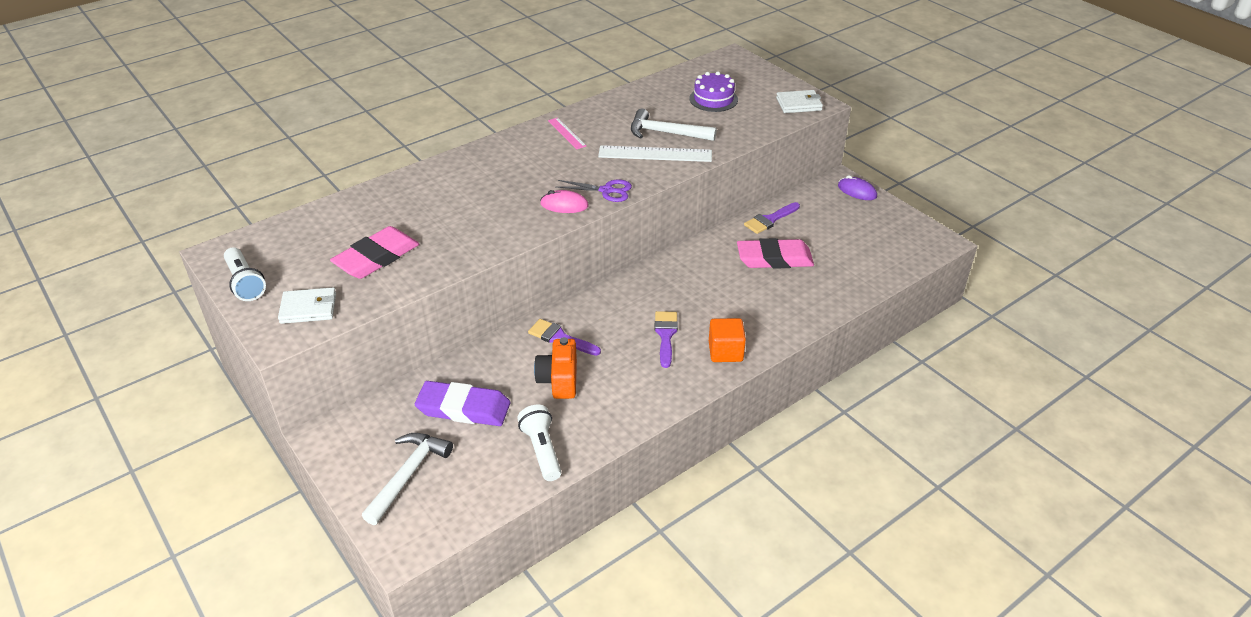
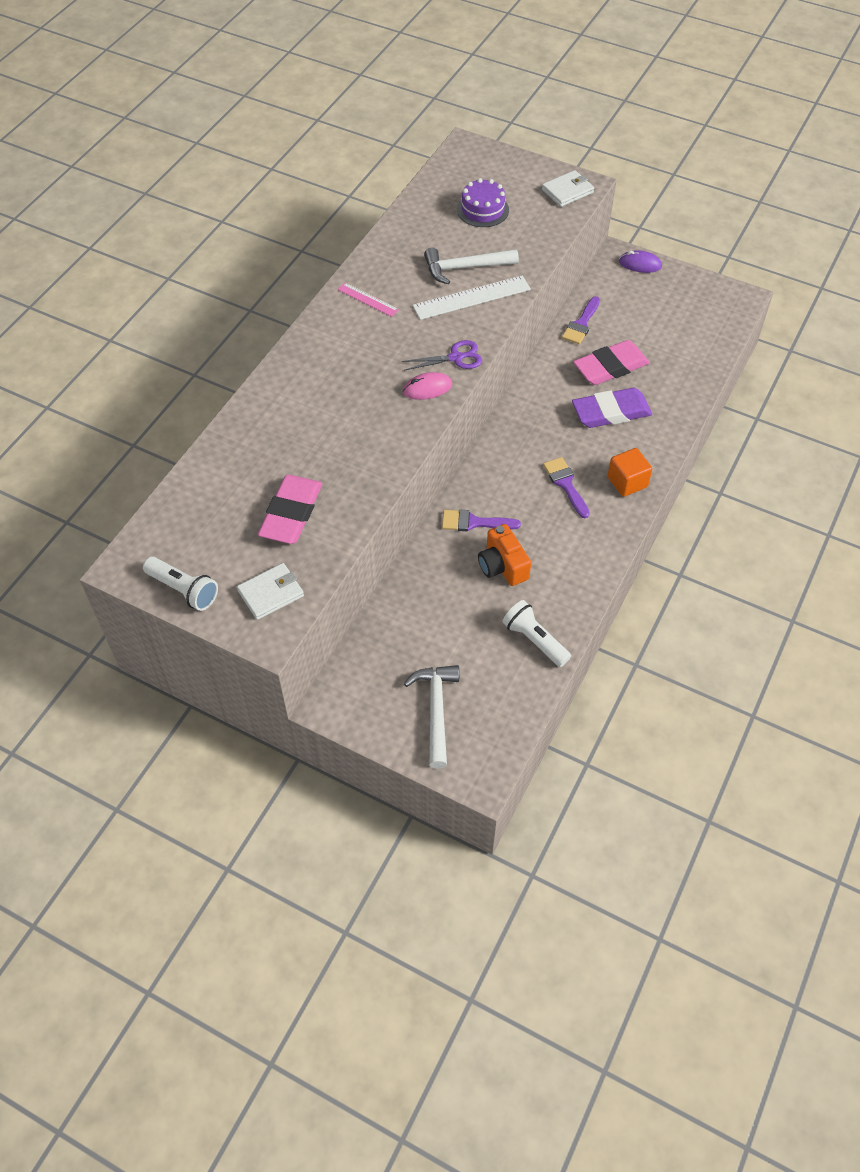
camera: 25 degrees left, 15 degrees up
purple eraser [415,381,510,426] -> purple eraser moved to [572,388,652,428]

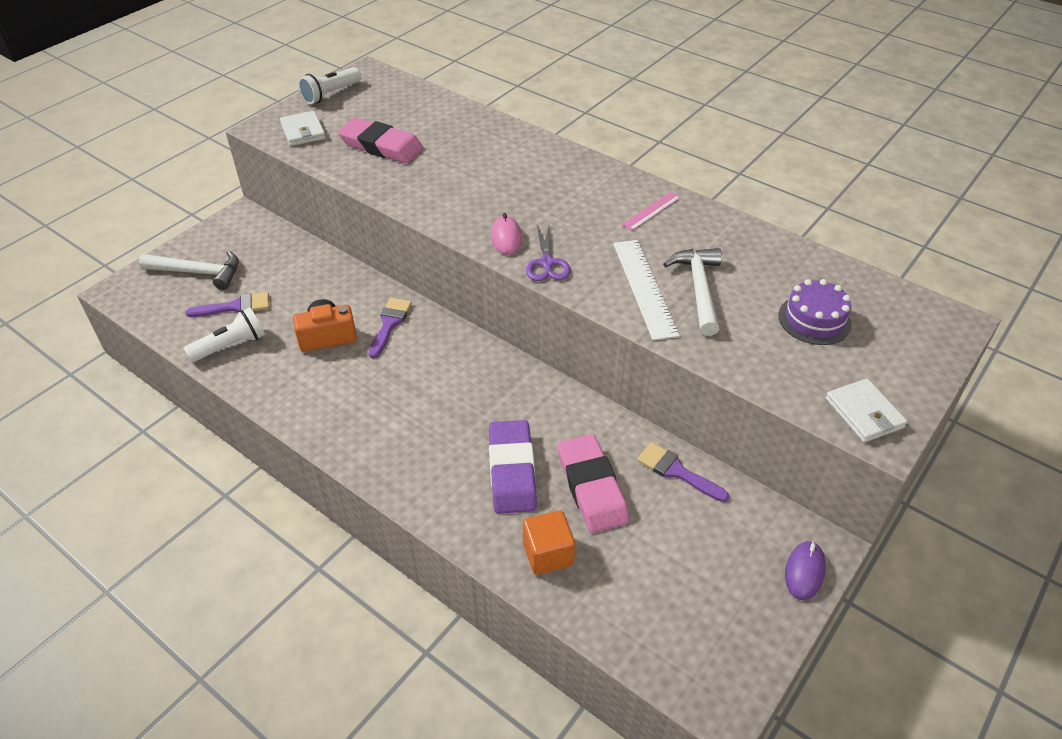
camera: 100 degrees right, 10 degrees down
purple brush [543,457,590,518] -> purple brush moved to [186,292,269,317]
orange cube [607,448,652,497] -> orange cube moved to [523,510,575,575]

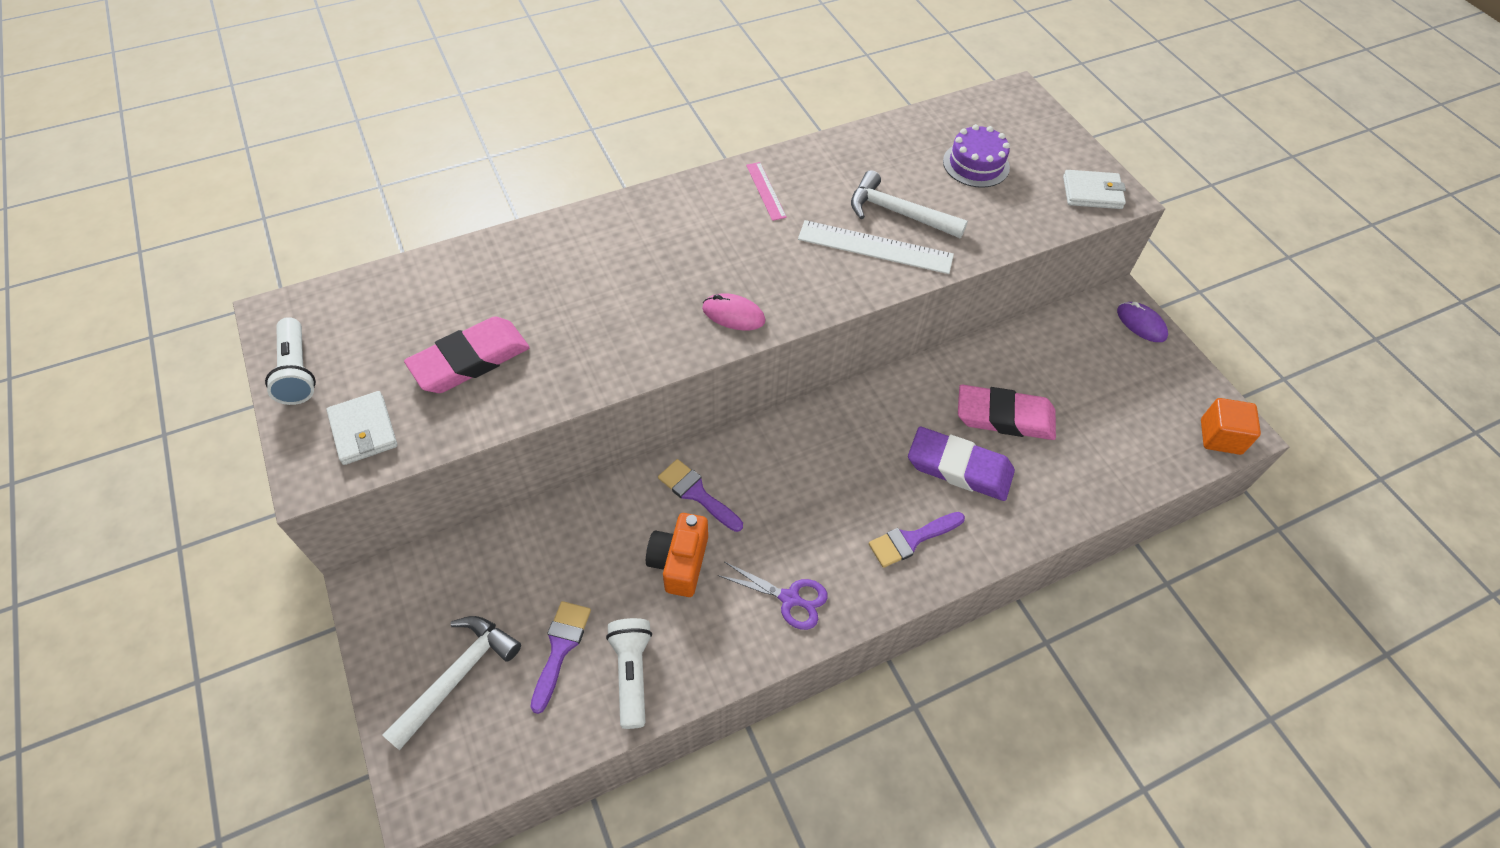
camera: 65 degrees left, 10 degrees up
white wallet [280,111,326,146] -> white wallet turned 60 degrees clockwise [326,391,397,465]
orange cube [523,510,575,575] -> orange cube moved to [1201,398,1261,455]
purple scissors [526,225,571,281] -> purple scissors moved to [718,562,828,630]
purple brush [637,442,729,502] -> purple brush moved to [869,512,965,568]

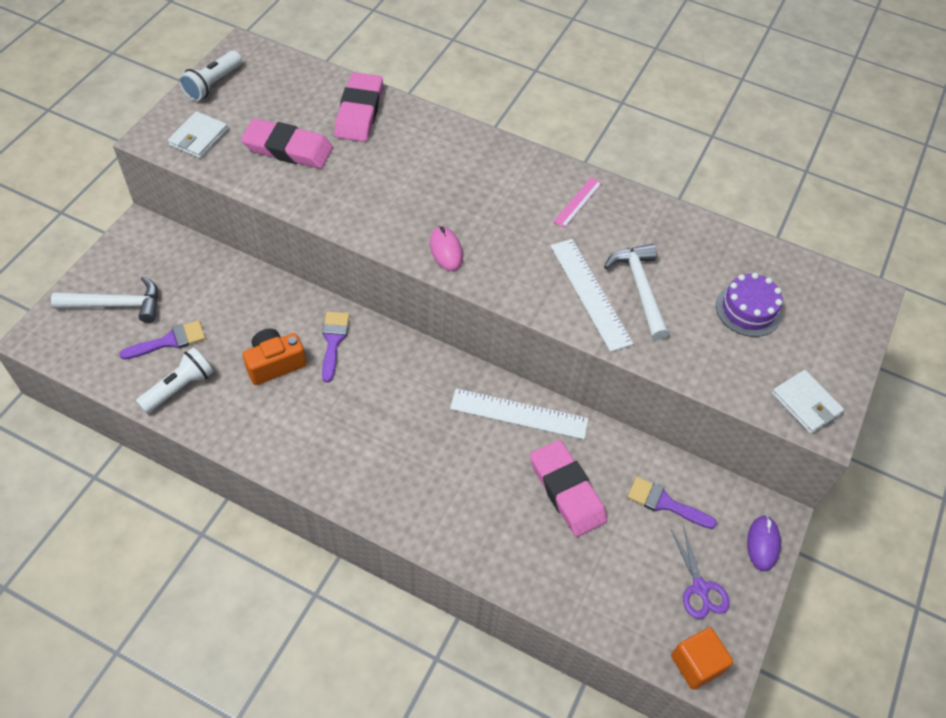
camera: 50 degrees right, 0 degrees up
purple scissors [718,562,828,630] -> purple scissors moved to [671,525,730,619]
purple brush [869,512,965,568] -> purple brush moved to [627,477,717,529]
purple eraser [908,427,1015,501] -> none
none -> pink eraser [334,72,383,142]
none -> white ruler [450,388,589,439]

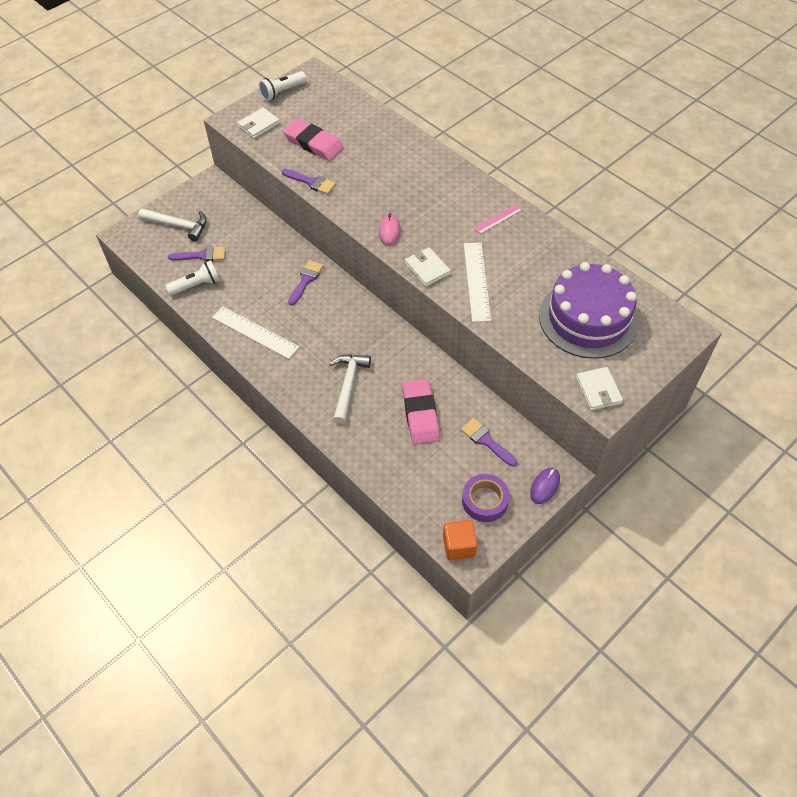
camera: 25 degrees right, 0 degrees up
orange camera [243,329,306,385] -> none
pink eraser [334,72,383,142] -> none
white ruler [450,388,589,439] -> white ruler moved to [212,306,299,359]
white hammer [604,244,669,340] -> white hammer moved to [329,354,371,424]
purple scissors [671,525,730,619] -> purple tape [462,474,510,522]
purple cake [716,273,783,337] -> purple cake [539,262,639,359], size x1.98
none -> purple brush [281,169,336,194]
none -> white wallet [405,247,451,287]

